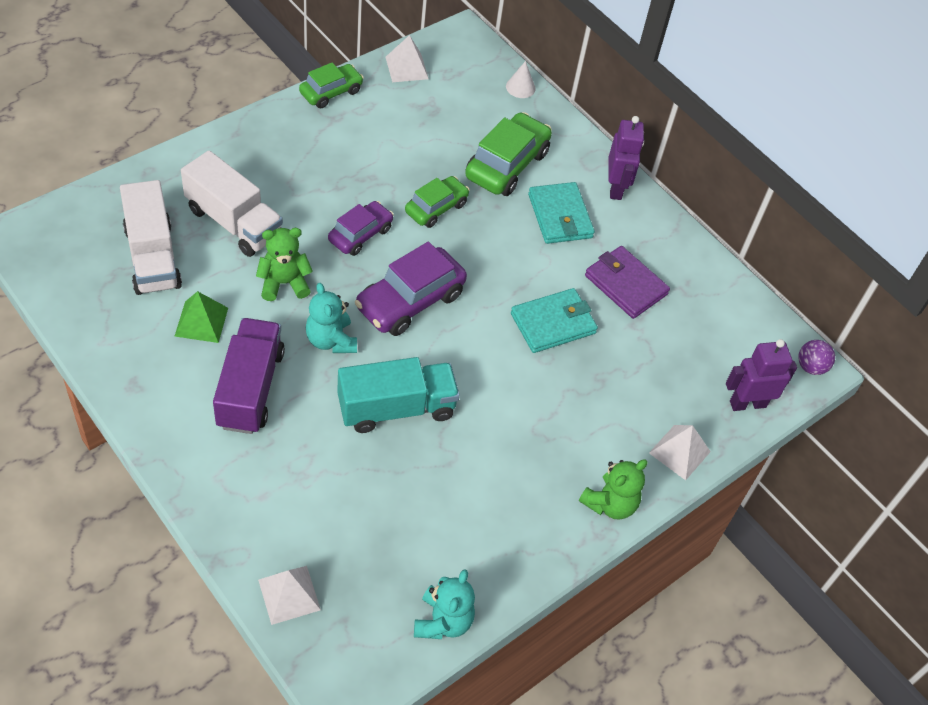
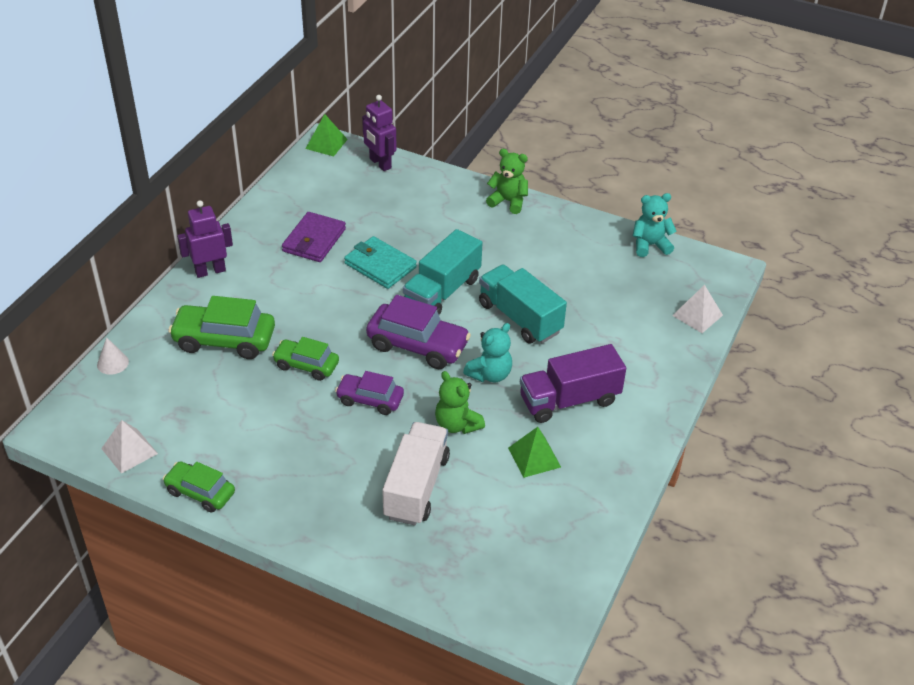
camera: 110 degrees left, 10 degrees down
white truck [120,180,182,295] -> none
turquoise wallet [528,182,595,244] -> none
white pyramid [649,425,711,480] -> none
purple ball [798,340,835,375] -> green pyramid [305,114,348,156]
none -> turquoise truck [403,229,483,315]

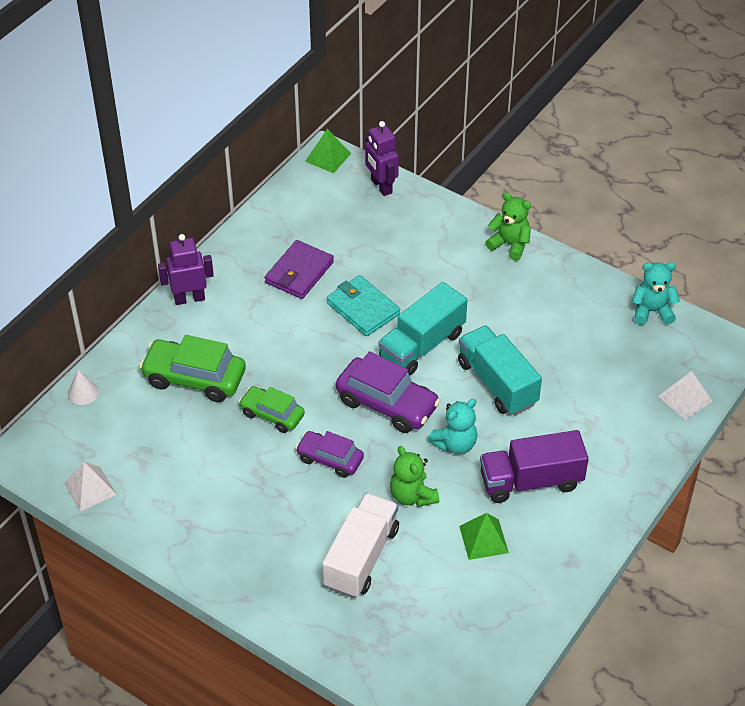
camera: 10 degrees right, 5 degrees up
green car [163,462,235,513] -> none

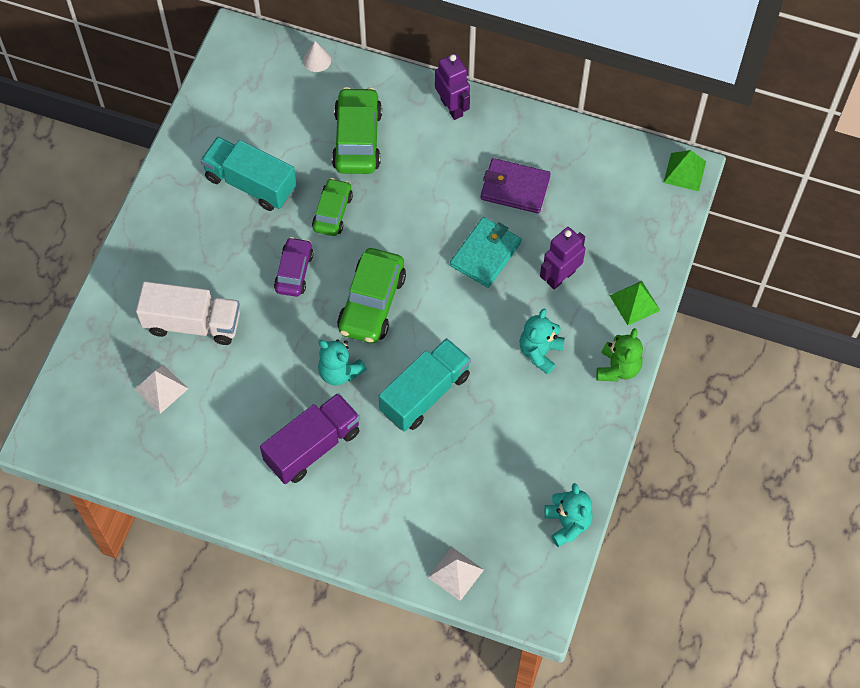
camera: 75 degrees right, 15 degrees up
white pyramid [64,462,117,511] -> white pyramid moved to [135,365,189,414]
purple car [336,351,440,433] -> green car [337,248,406,343]
purple robot [365,121,399,196] -> purple robot moved to [540,227,586,290]
turquoise truck [378,282,467,376] -> turquoise truck moved to [201,137,297,211]
green teddy bear [390,446,439,507] -> none
green pyramid [459,513,509,560] -> green pyramid moved to [610,281,660,325]
purple truck [480,430,589,503] -> purple truck turned 75 degrees clockwise [260,393,360,484]
none -> turquoise teddy bear [520,309,565,375]

